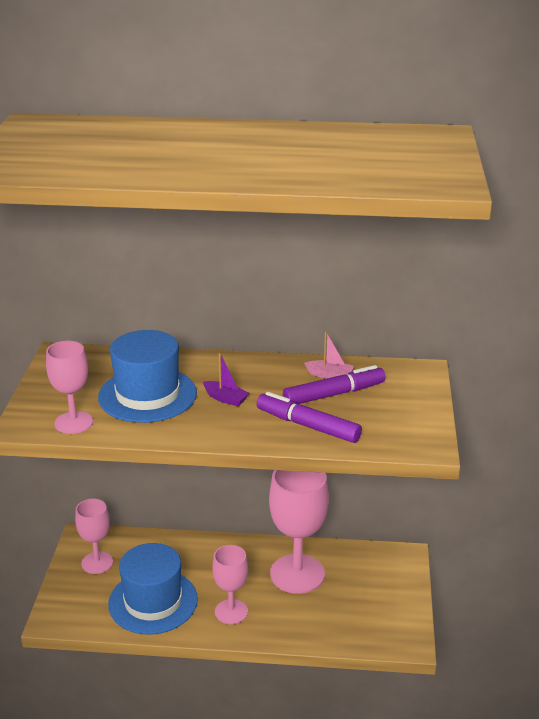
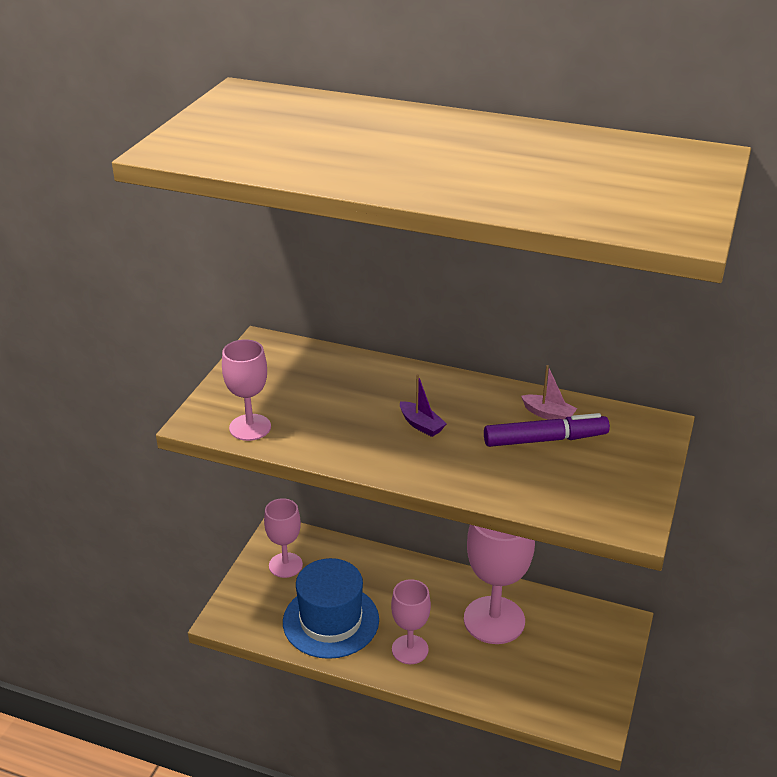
camera: 15 degrees right, 5 degrees up
blue hat [98,330,197,423] -> none
purple marker [257,392,362,443] -> none

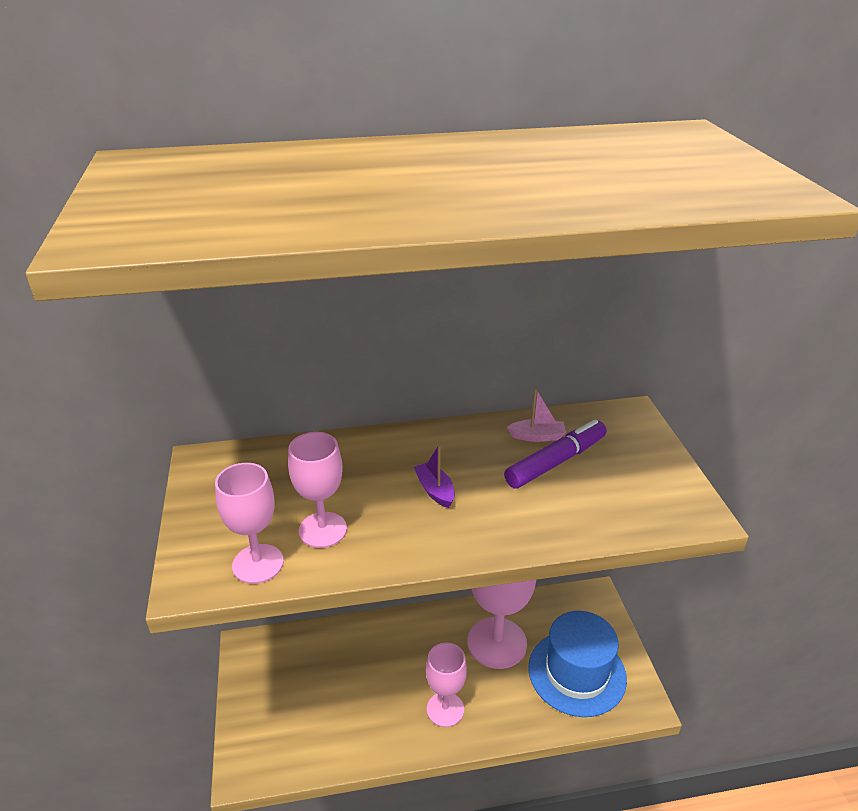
camera: 30 degrees left, 0 degrees up
pink goblet [264,498,303,578] -> pink goblet moved to [288,432,347,548]
blue hat [283,558,379,659] -> blue hat moved to [528,611,627,717]
purple boat [400,374,447,437] -> purple boat turned 135 degrees counterclockwise [414,445,455,508]

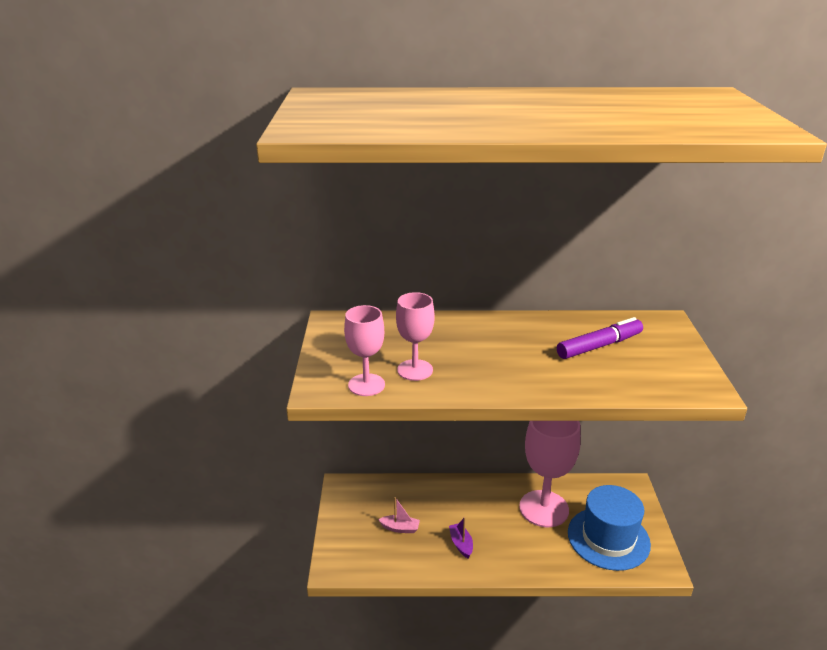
camera: 10 degrees right, 5 degrees down
purple boat [414,445,455,508] -> purple boat moved to [449,517,473,558]
pink goblet [426,642,467,727] -> none
pink boat [507,388,566,442] -> pink boat moved to [378,497,420,533]

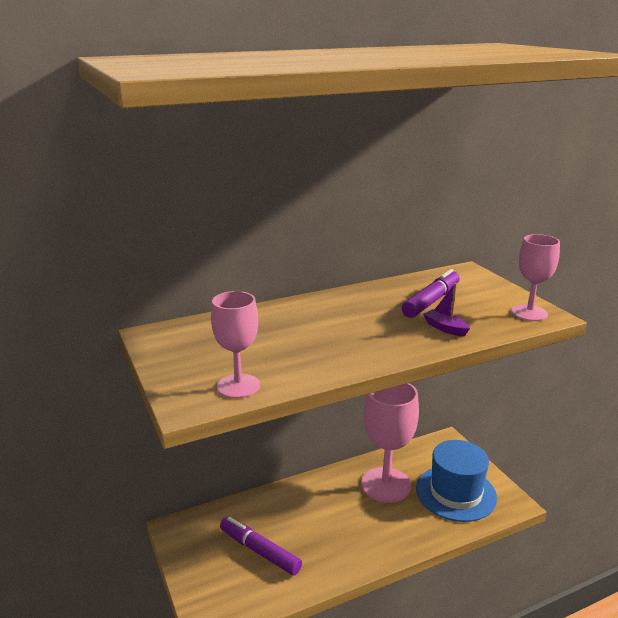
camera: 25 degrees left, 5 degrees down
pink boat [378,497,420,533] -> purple marker [220,517,302,576]
pink goblet [396,292,435,381] -> pink goblet moved to [512,234,560,321]
purple boat [449,517,473,558] -> purple boat moved to [423,283,470,337]

